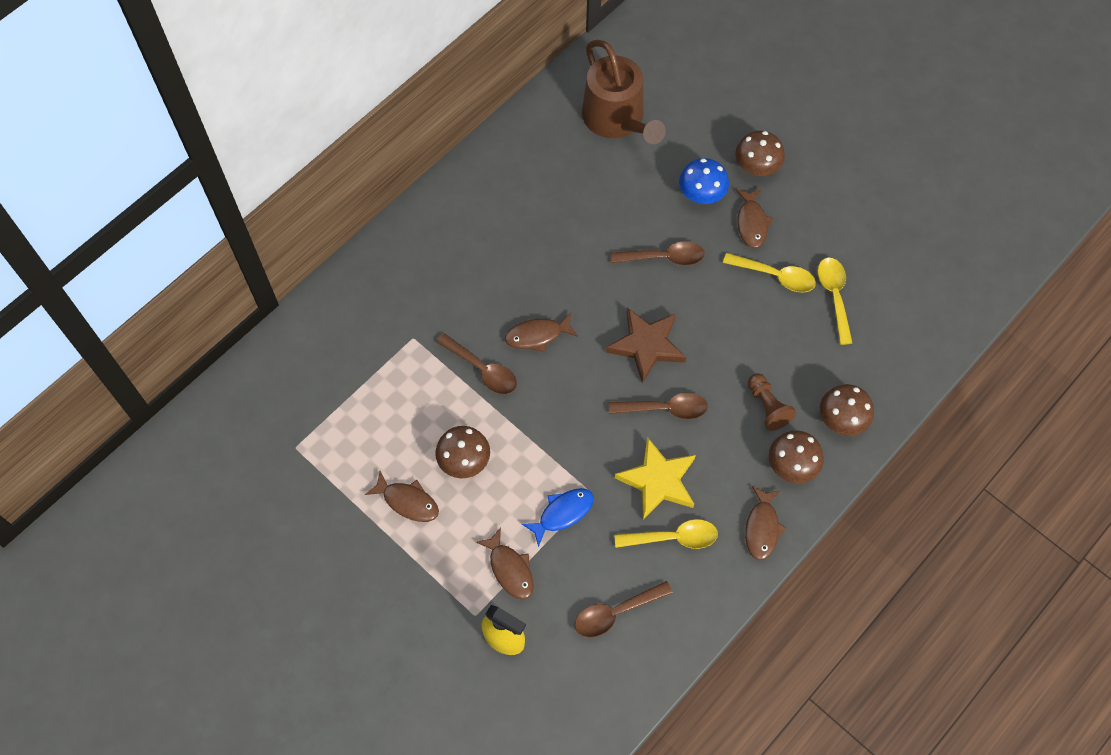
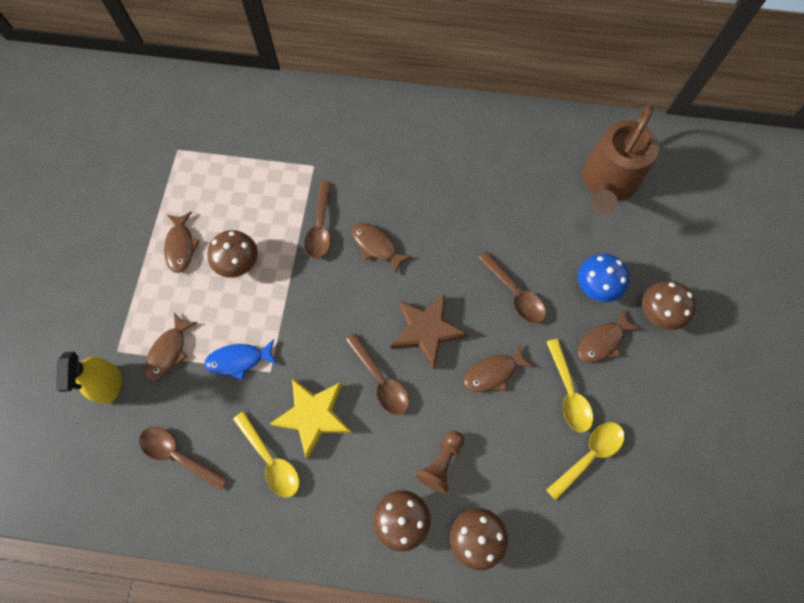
camera: 55 degrees right, 5 degrees up
blue fish [522,488,594,547] -> blue fish turned 150 degrees clockwise [204,339,277,380]
brown fish [745,486,787,560] -> brown fish moved to [463,344,534,392]

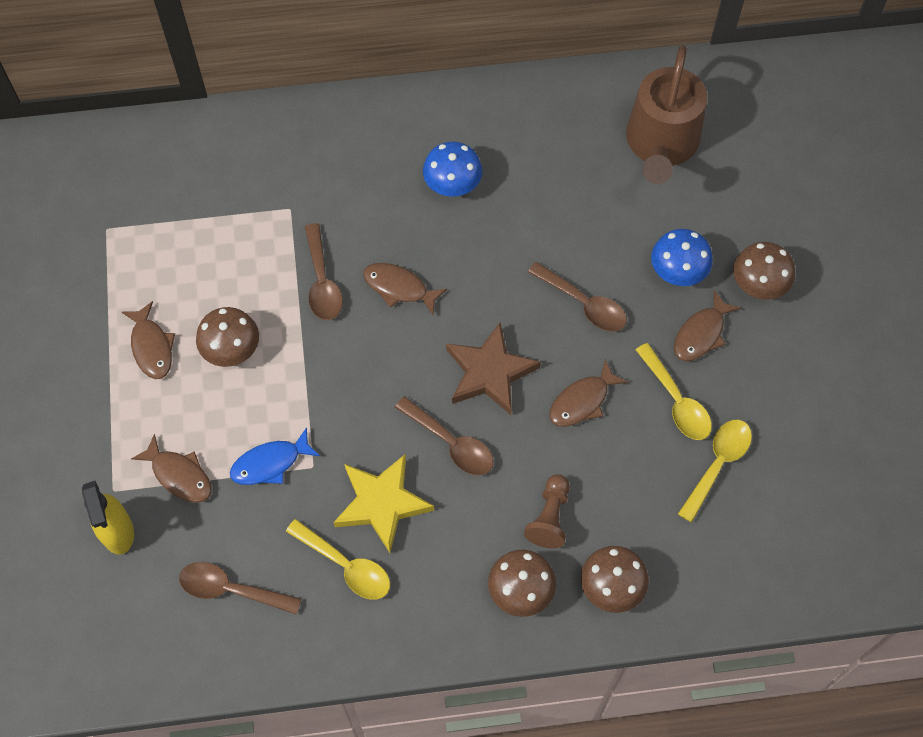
camera: 15 degrees left, 5 degrees down
brown fish [144,313,197,381] -> brown fish turned 60 degrees counterclockwise [131,434,212,503]
none -> blue mushroom [423,142,482,197]

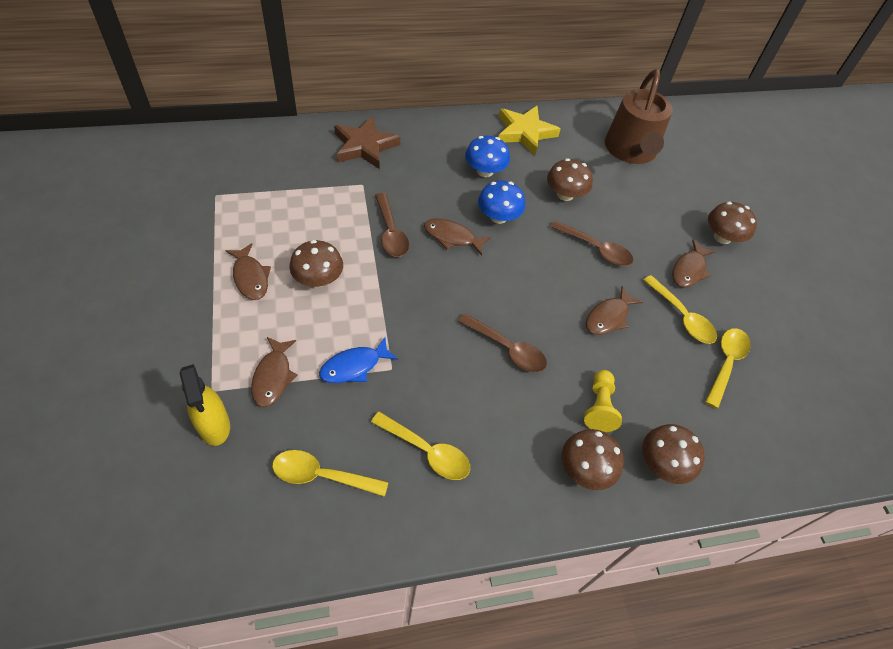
camera: 10 degrees left, 10 degrees down
brown fish [131,434,212,503] -> brown fish turned 60 degrees clockwise [251,337,297,407]
brown spoon [179,562,301,615] -> yellow spoon [272,450,389,497]
yellow star [333,454,434,553] -> yellow star moved to [499,106,560,155]
brown star [446,323,541,415] -> brown star moved to [334,116,400,169]
brown pawn [524,474,570,548] -> yellow pawn [584,370,622,432]
blue mushroom [651,229,713,286] -> blue mushroom moved to [478,180,525,224]
none -> brown mushroom [547,158,593,201]

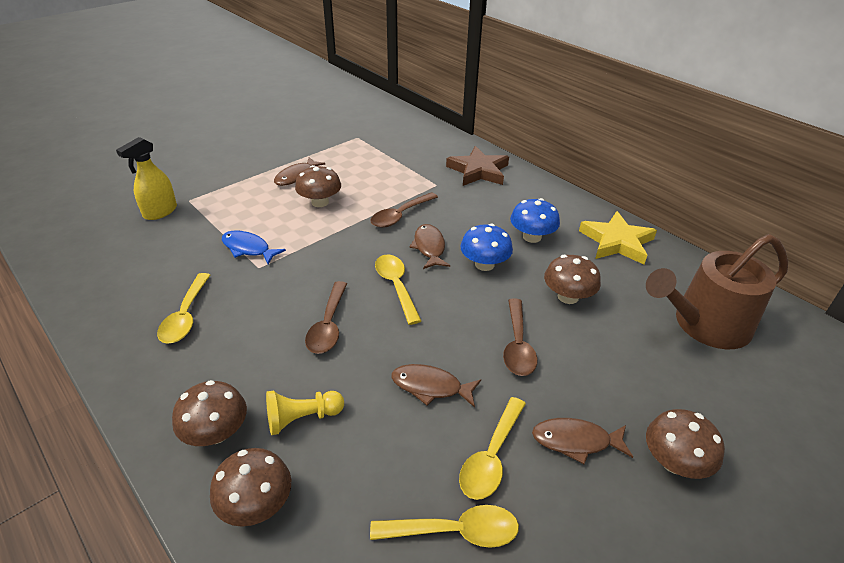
camera: 65 degrees right, 15 degrees down
brown fish [251,337,297,407] -> none
yellow spoon [272,450,389,497] -> yellow spoon moved to [375,254,421,325]

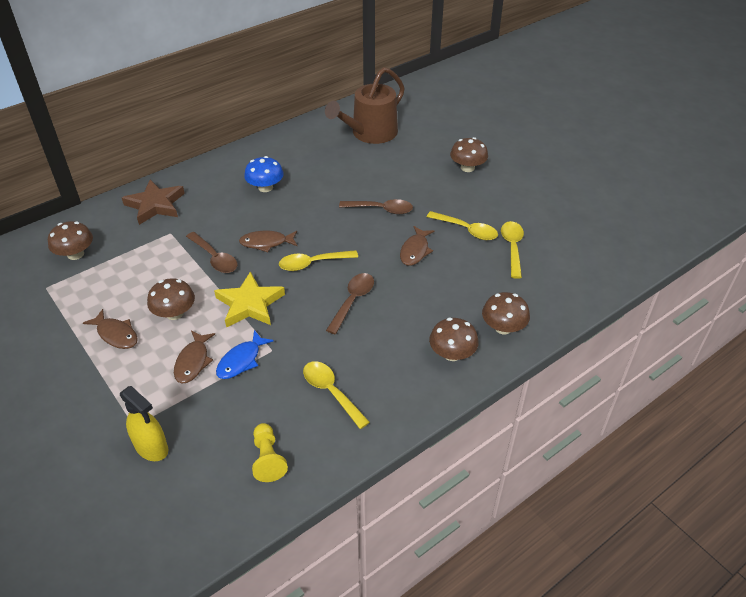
camera: 85 degrees left, 5 degrees up
yellow spoon [157,273,210,344] -> yellow spoon turned 135 degrees counterclockwise [303,361,370,429]
yellow pawn [266,390,344,435] -> yellow pawn moved to [252,423,288,482]
brown spoon [305,281,347,354] -> brown spoon turned 75 degrees counterclockwise [326,273,374,334]
blue mushroom [460,224,513,271] -> none
brown fish [532,418,633,464] -> brown fish moved to [174,331,215,383]
brown mushroom [544,255,601,304] -> brown mushroom moved to [48,221,93,260]
yellow star [579,211,657,264] -> yellow star moved to [214,271,285,328]
brown watering can [646,234,788,349] -> brown watering can turned 60 degrees clockwise [325,67,405,144]

